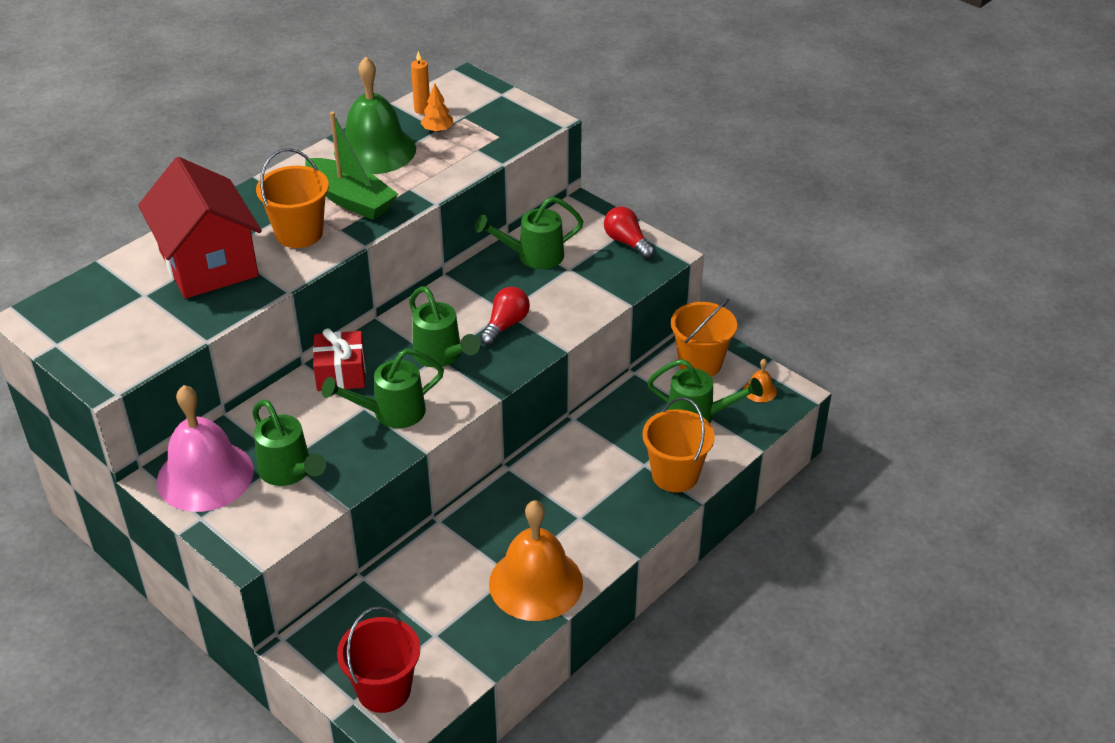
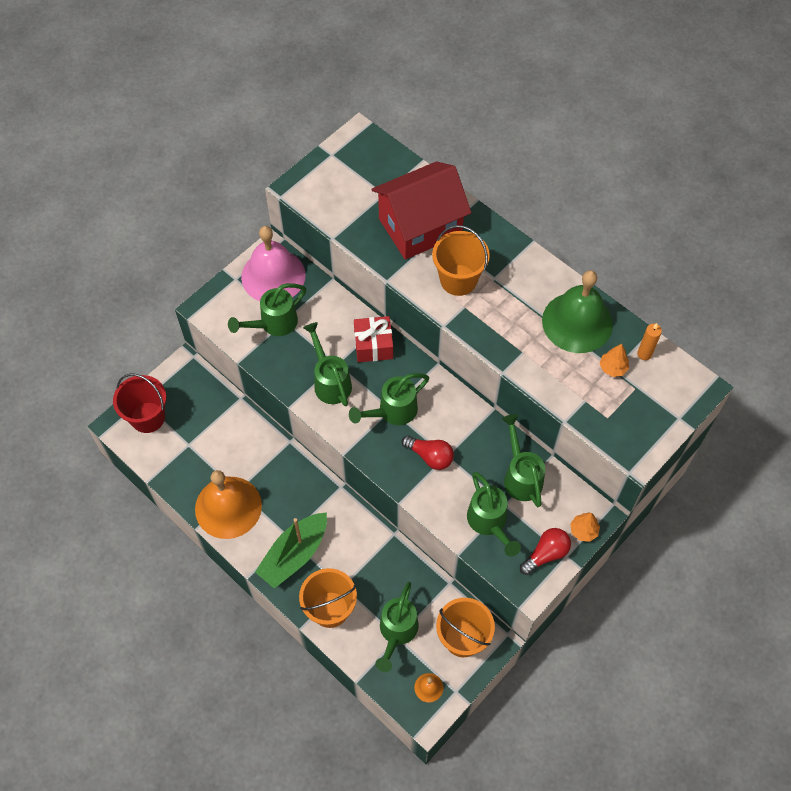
camera: 90 degrees right, 20 degrees up
green boat [305,111,398,220] -> green boat moved to [255,512,327,589]
none -> green watering can [467,472,521,557]
none -> orange tree [570,513,600,542]

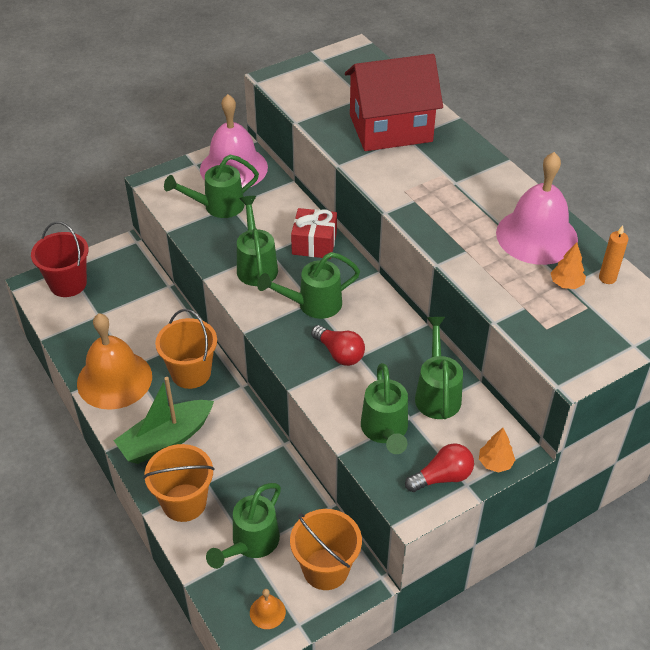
camera: 15 degrees right, 15 degrees down
orange bucket [432,225,490,296] -> orange bucket moved to [155,309,217,389]
green bell [542,270,613,353] -> pink bell [496,152,578,265]

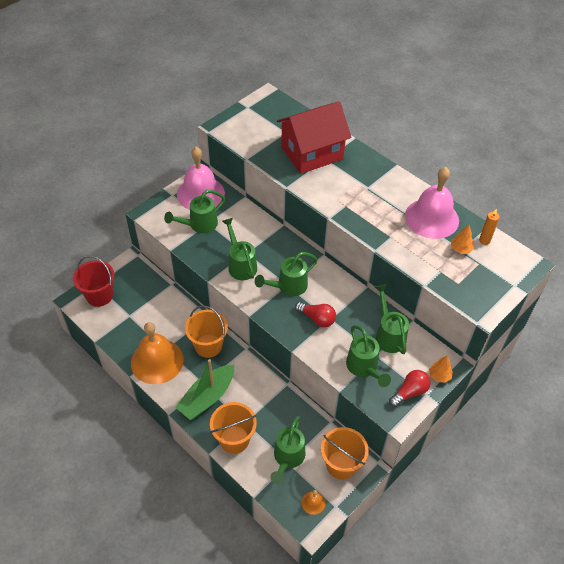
camera: 15 degrees left, 5 degrees up
red gift [291,208,337,259] -> none

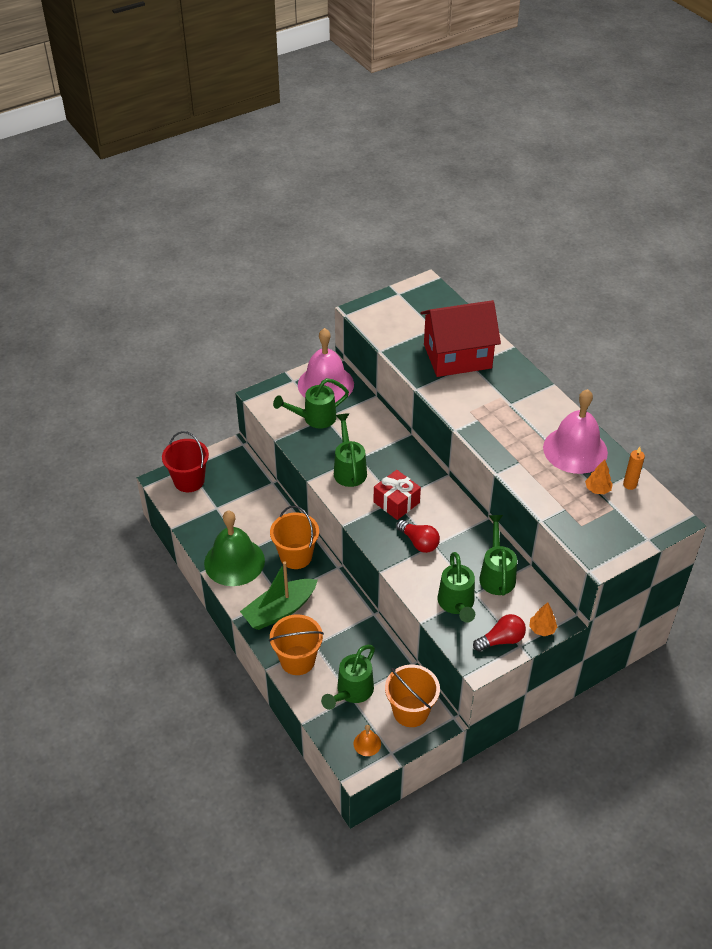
camera: 15 degrees right, 5 degrees down
orange bell [131,322,184,384] -> green bell [204,511,265,586]
green watering can [255,252,318,296] -> red gift [374,470,421,520]

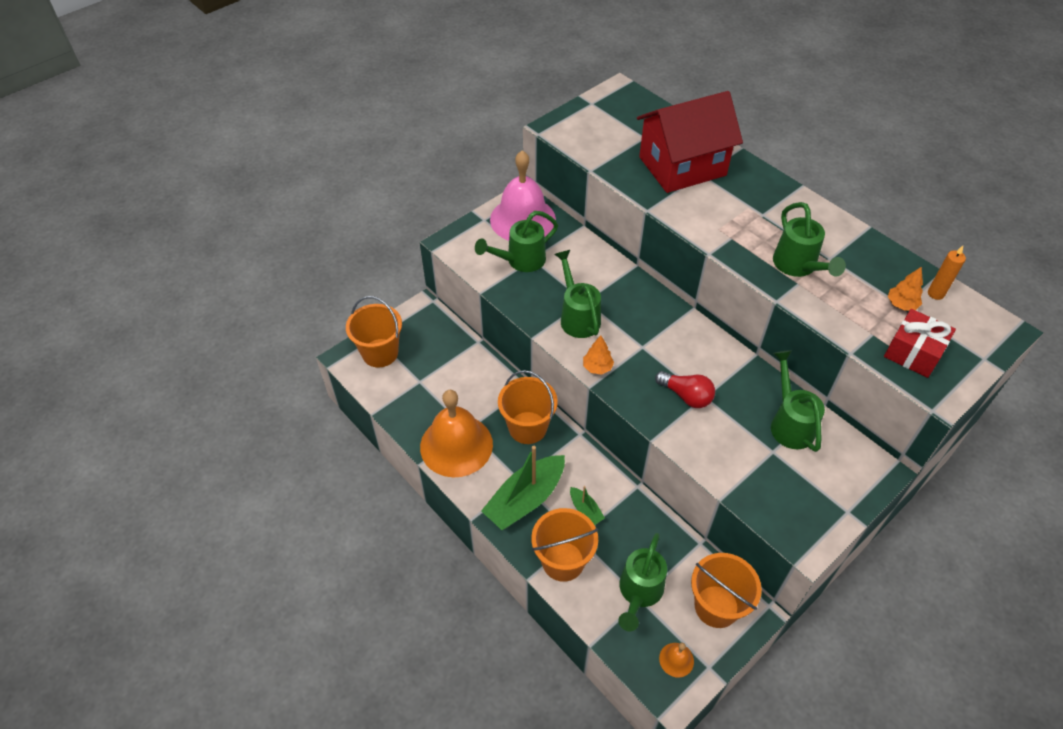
camera: 10 degrees left, 5 degrees up
red bucket [162,431,209,492] -> orange bucket [346,296,402,367]
green bell [204,511,265,586] -> orange bell [420,390,493,477]
red gift [374,470,421,520] -> red gift moved to [884,309,956,378]
green watering can [437,552,475,623] -> green watering can moved to [773,202,846,277]
red light bulb [473,614,526,651] -> none
orange tree [529,602,557,636] -> orange tree moved to [583,335,614,375]
pink bell [543,389,608,474] -> none
none -> green boat [570,486,605,525]

